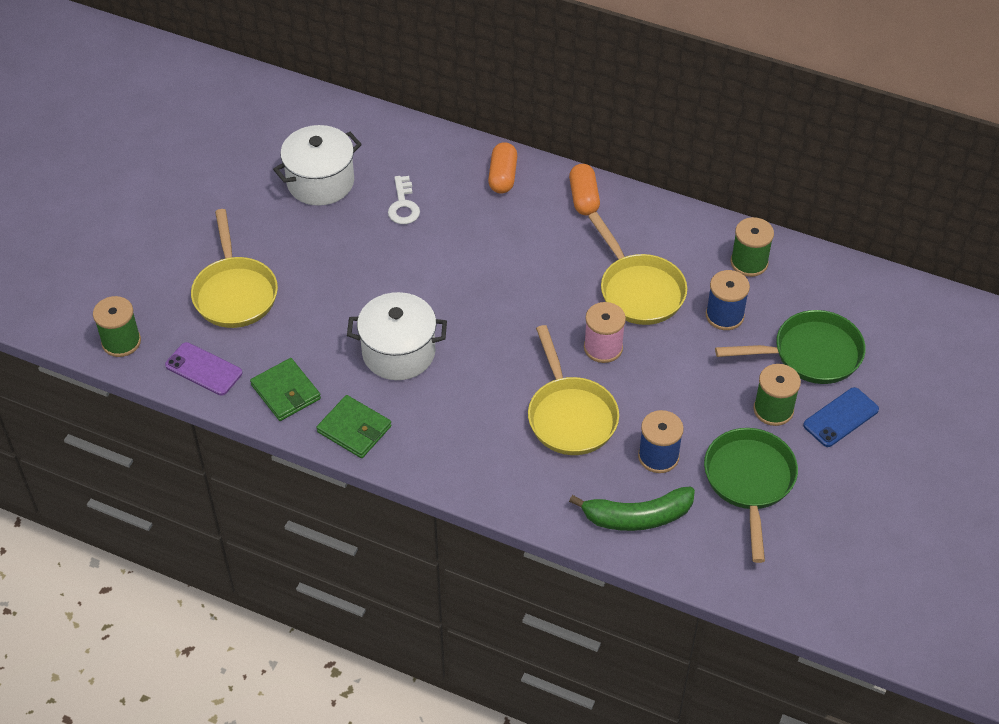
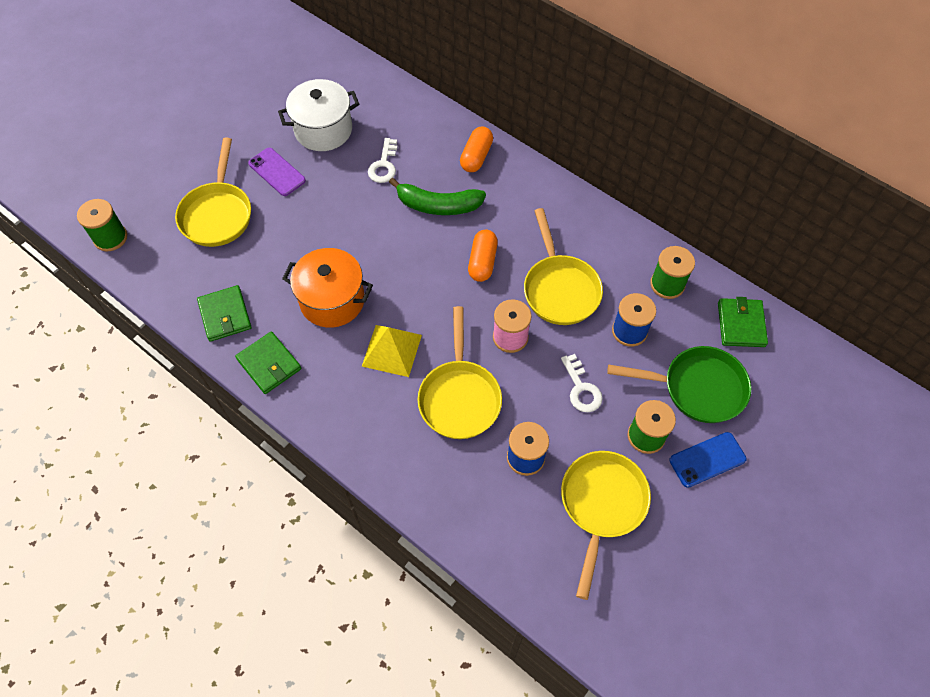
camera: 15 degrees right, 10 degrees up
purple phone [165,342,242,396] -> purple phone moved to [248,148,306,196]
white pot [347,292,447,380] -> orange pot [282,248,373,328]
orange capsule [569,164,600,216] -> orange capsule moved to [468,230,498,282]
green banana [569,487,695,531] -> green banana moved to [389,178,486,215]
green pan [704,428,798,563] -> yellow pan [561,451,651,600]
none -> yellow pyramid [362,325,422,377]
none -> white key [561,354,603,412]
none -> green wallet [718,297,768,347]

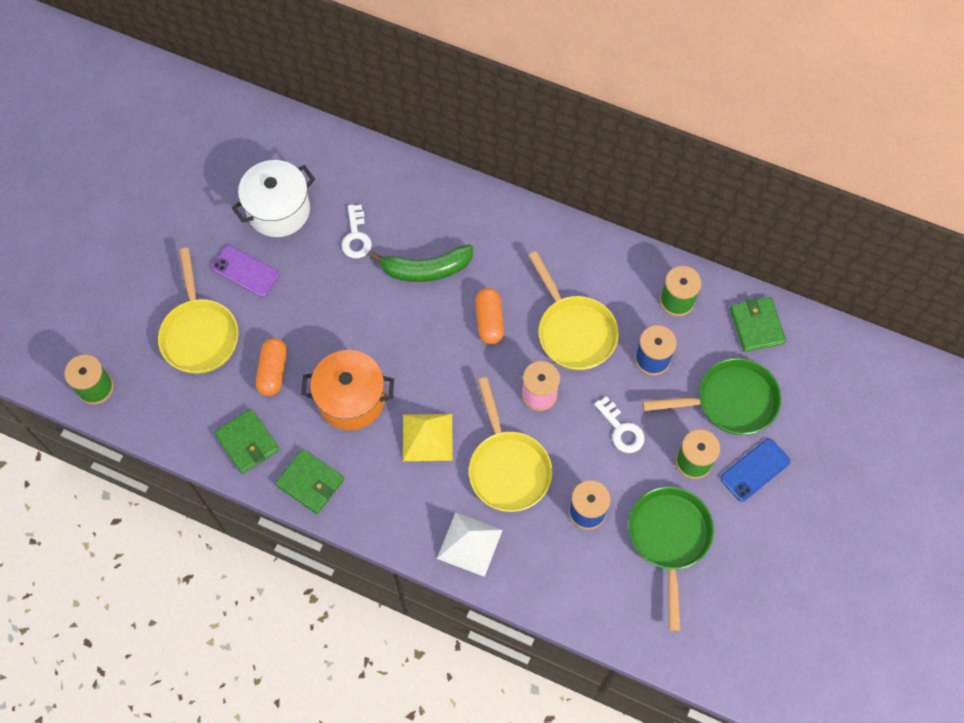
camera: 15 degrees left, 5 degrees up
orange capsule [460,127,493,172] -> orange capsule moved to [256,338,287,396]
yellow pan [561,451,651,600] -> green pan [629,486,714,631]
none -> white pyramid [437,512,503,577]

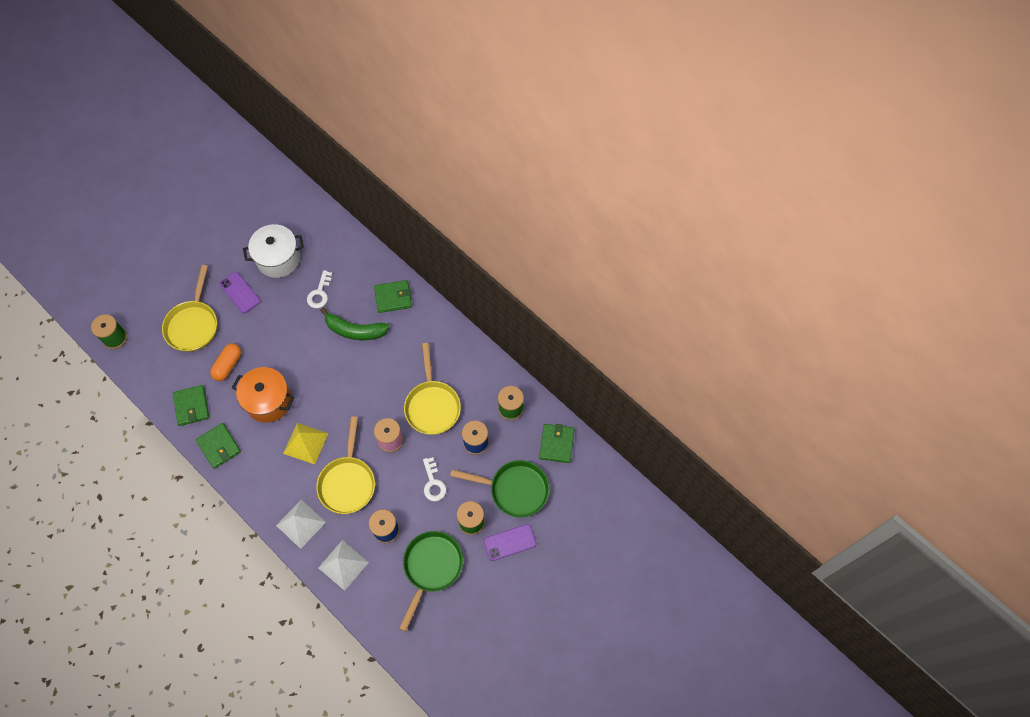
camera: 20 degrees right, 0 degrees up
orange capsule [475,288,504,344] -> none
blue phone [720,438,791,502] -> purple phone [484,524,536,561]
none -> white pyramid [318,540,369,591]
none -> green wallet [374,280,412,313]

